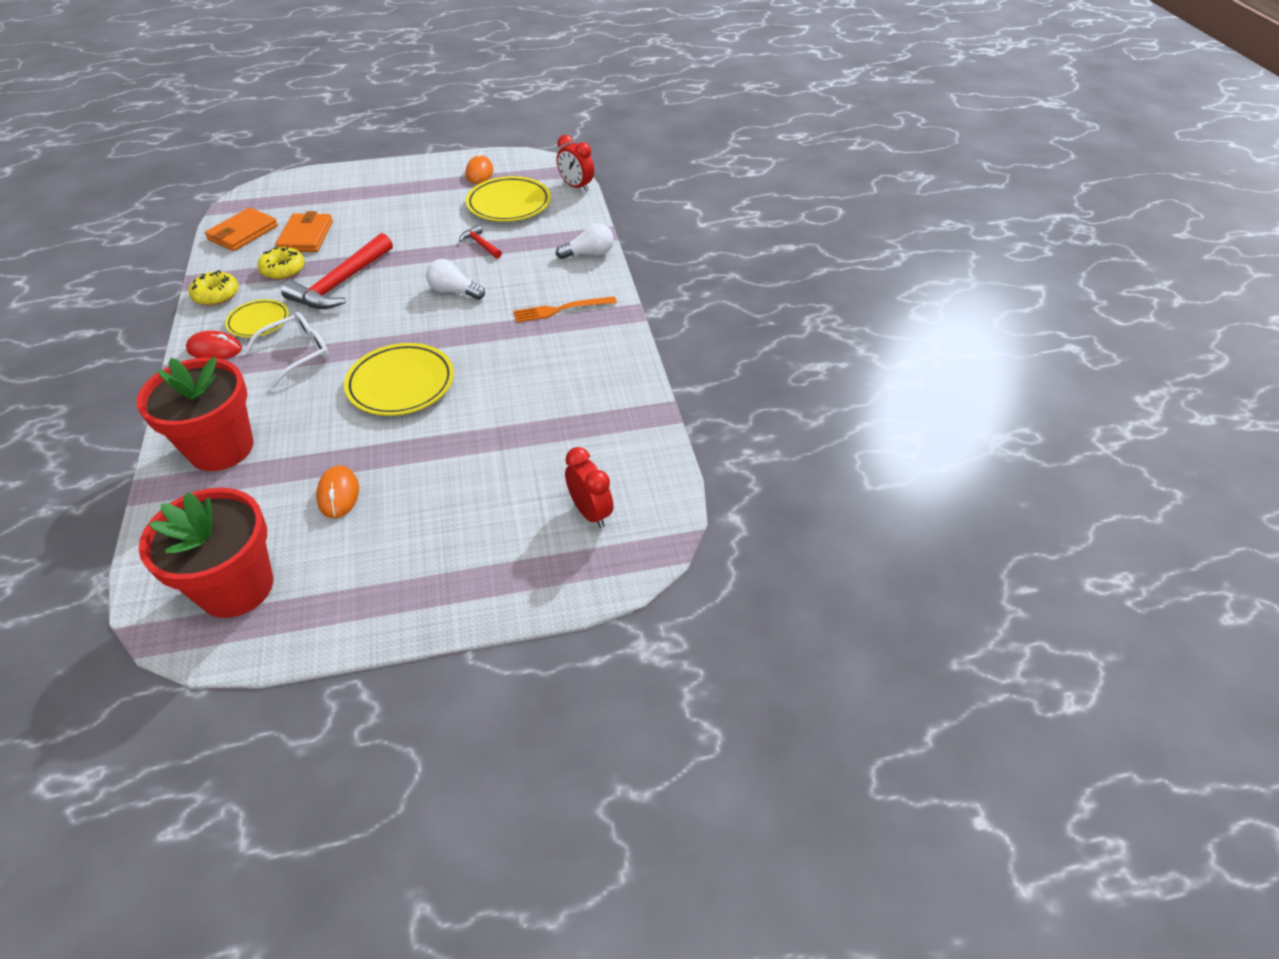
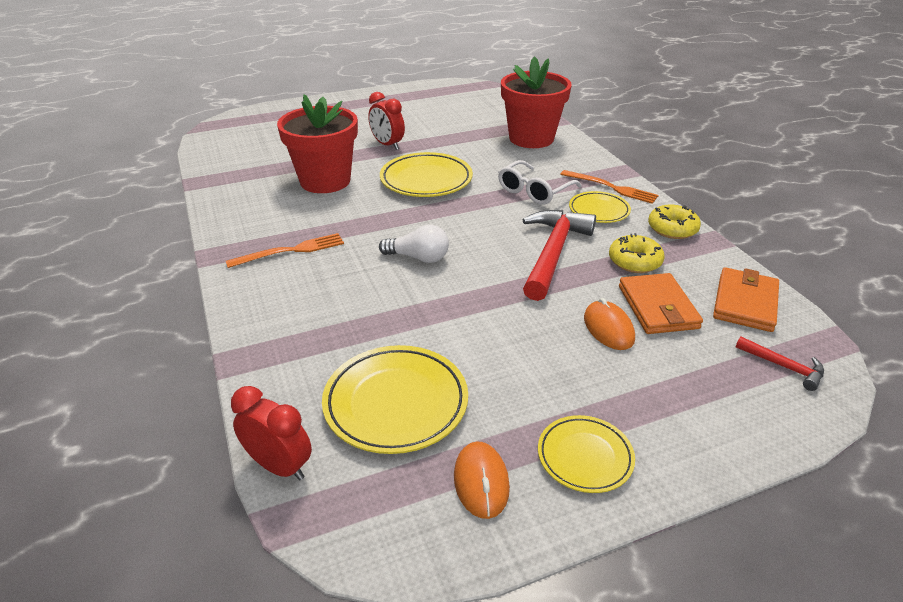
camera: 170 degrees right, 10 degrees down
red flower pot [139,488,273,618] -> red flower pot moved to [277,94,358,193]
red mouse [186,331,242,359] -> orange fork [560,170,659,204]
orange mouse [316,465,359,518] -> orange mouse moved to [584,298,635,350]
red hammer [459,225,502,259] -> red hammer moved to [736,336,824,391]
white light bulb [556,223,614,259] -> none
red clock [565,447,613,528] -> red clock moved to [368,92,405,150]
none -> yellow plate [538,415,635,493]

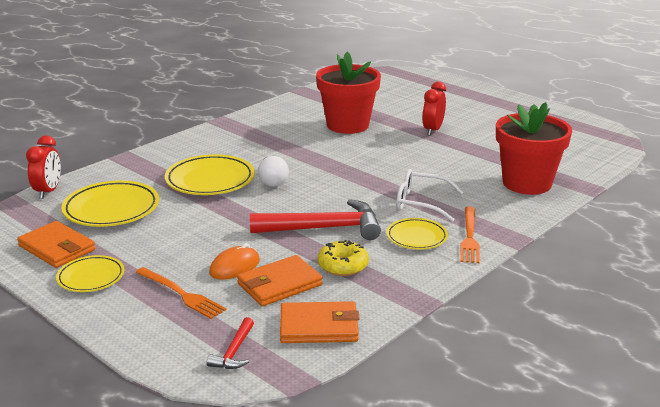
camera: 65 degrees right, 10 degrees down
orange fork [226,233,344,268] -> orange fork moved to [135,267,226,319]
yellow plate [380,152,473,197] -> yellow plate moved to [165,154,255,195]
orange mouse [454,441,510,519] -> orange wallet [17,221,95,268]
yellow donut [648,205,701,239] -> none

